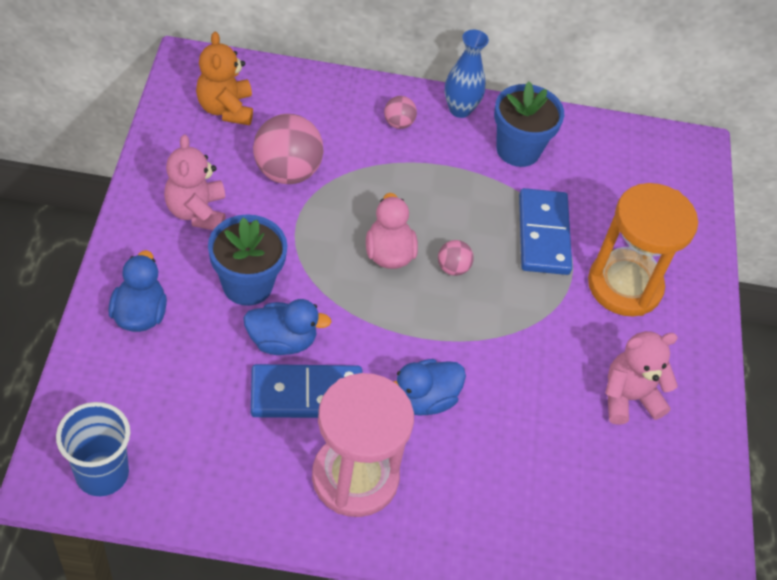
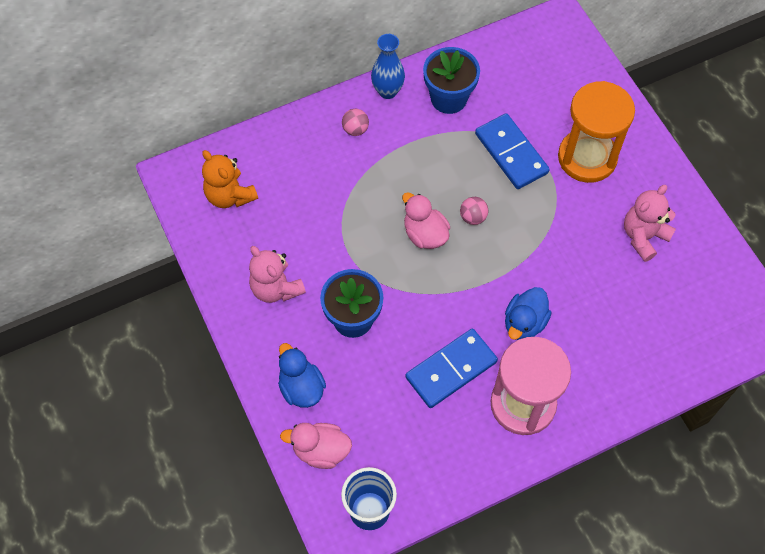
camera: 25 degrees left, 10 degrees up
blue duck [243,299,332,355] -> none
pink ball [253,114,323,184] -> none
none -> pink duck [280,423,352,469]

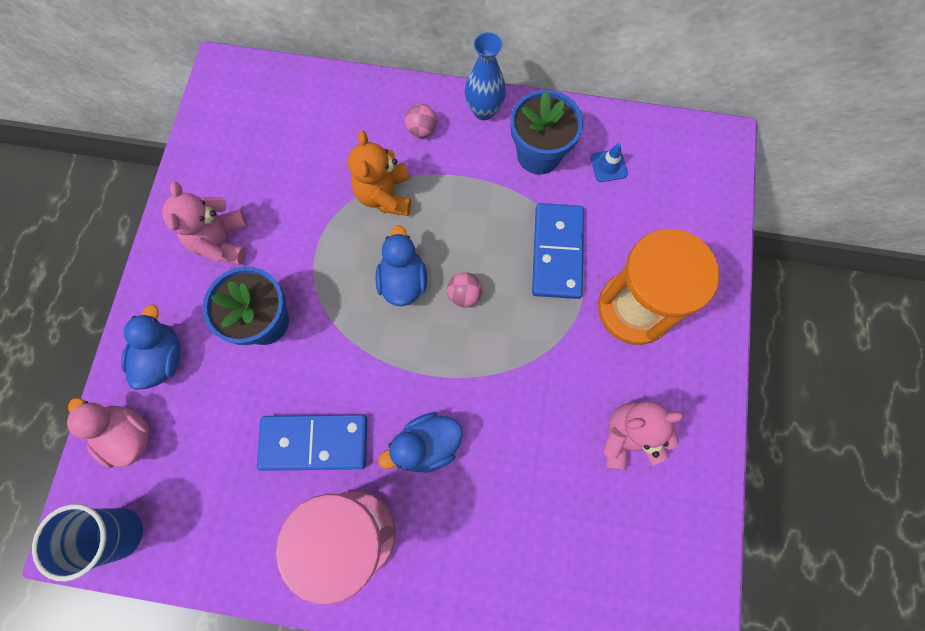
camera: 35 degrees right, 10 degrees up
orange teddy bear [202,150,258,208] -> orange teddy bear moved to [348,130,411,216]
pink duck [402,192,450,249] -> blue duck [375,225,427,307]
none -> blue traffic cone [590,143,628,182]

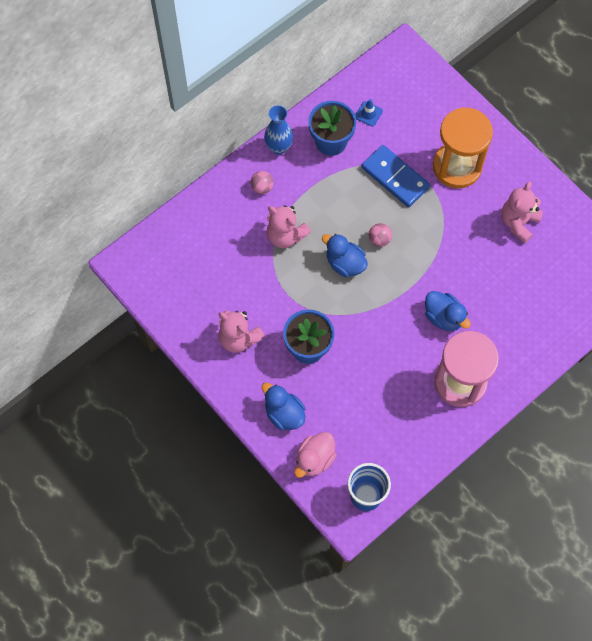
camera: 50 degrees left, 5 degrees down
pink duck [66,398,149,468] -> pink duck turned 45 degrees counterclockwise [295,432,337,478]
blue domino [257,414,367,471] -> none
orange teddy bear [348,130,411,216] -> pink teddy bear [267,205,311,248]
blue duck [378,412,463,473] -> blue duck turned 60 degrees counterclockwise [425,291,471,331]

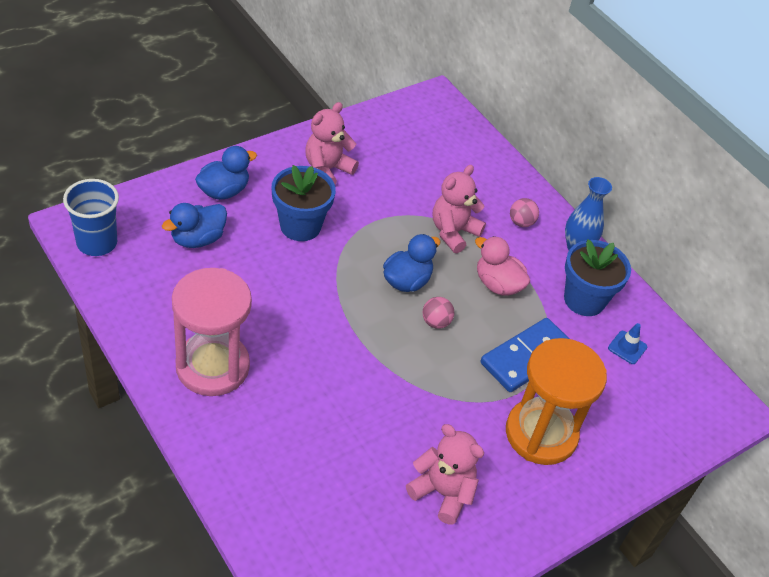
camera: 90 degrees right, 20 degrees down
pink duck [295,432,337,478] -> pink duck moved to [475,236,530,296]
blue duck [425,291,471,331] -> blue duck moved to [162,203,227,248]

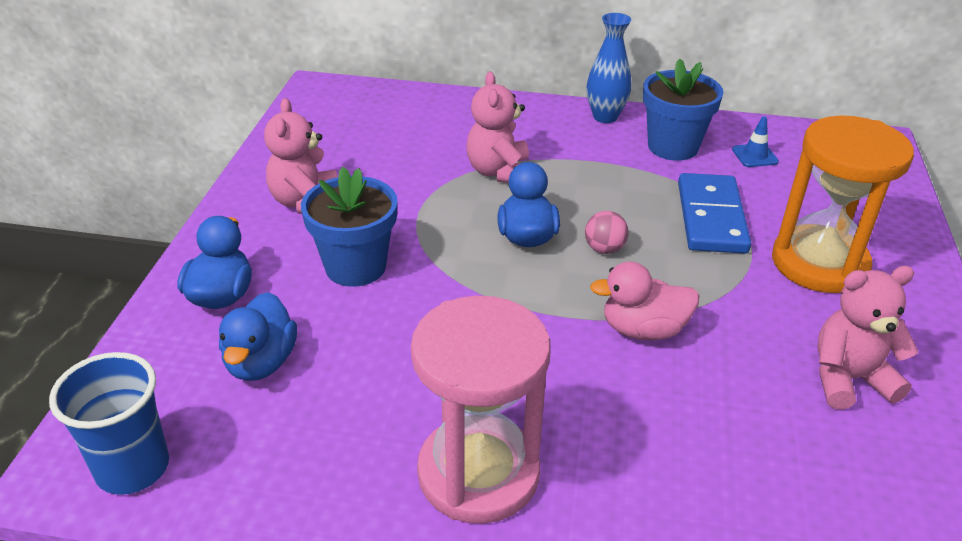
camera: 40 degrees left, 10 degrees down
pink duck [475,236,530,296] -> pink duck moved to [590,261,699,340]
pink ball [510,198,539,227] -> none

